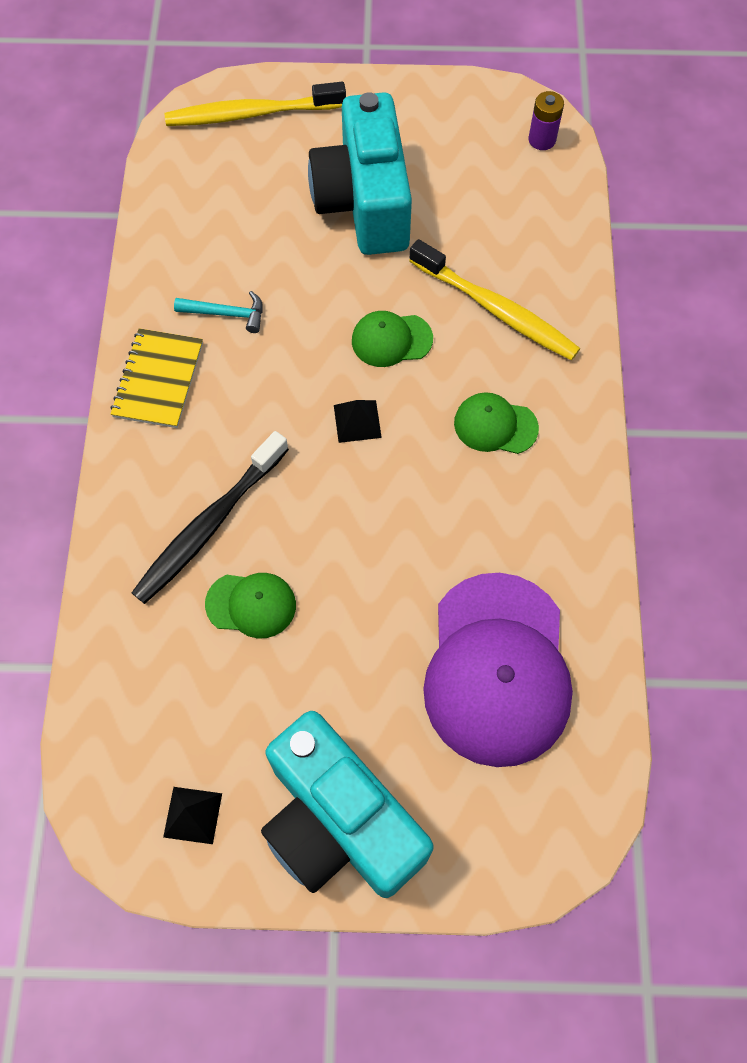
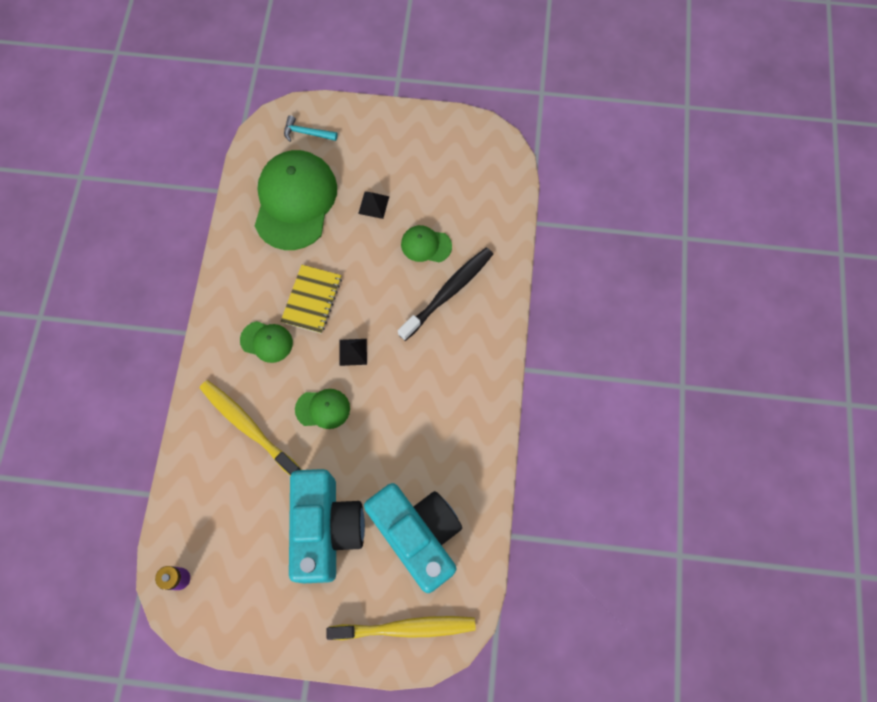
camera: 175 degrees left, 5 degrees up
yellow notebook [111,328,203,428] -> yellow notebook moved to [280,265,342,334]
black pyramid [163,787,222,844] -> black pyramid moved to [358,192,389,219]
turquoise hammer [174,291,263,333] -> turquoise hammer moved to [284,116,337,142]
turquoise camera [261,711,433,898] -> turquoise camera moved to [364,483,462,593]
purple cap [423,573,573,767] -> green cap [255,150,337,250]

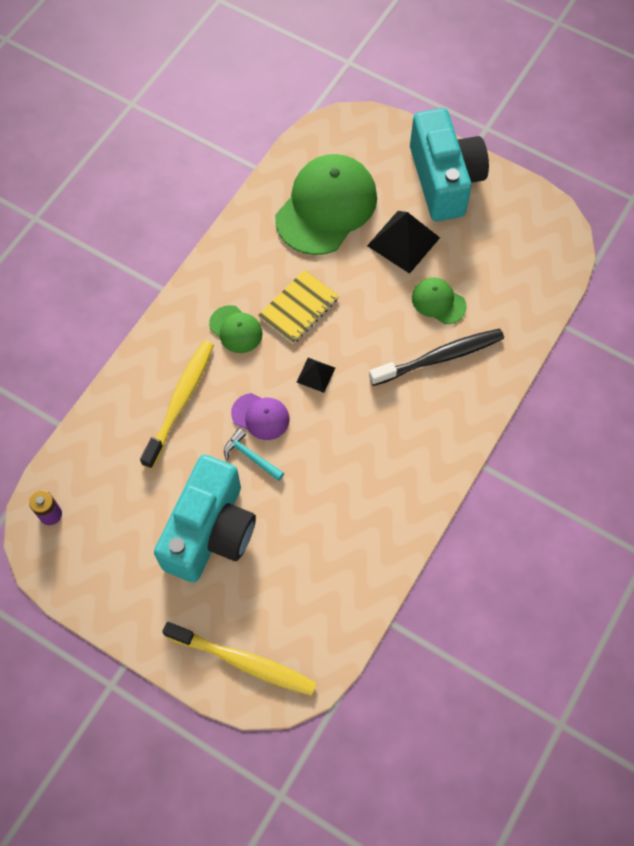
camera: 25 degrees right, 5 degrees down
yellow toothbrush [200,380,301,476] -> yellow toothbrush turned 45 degrees clockwise [140,340,214,469]
turquoise hammer [284,116,337,142] -> turquoise hammer moved to [224,428,284,481]
green cap [295,389,350,429] -> purple cap [231,393,290,440]
black pyramid [358,192,389,219] -> black pyramid [367,211,440,274], size x1.85
turquoise camera [364,483,462,593] -> turquoise camera moved to [410,108,489,221]

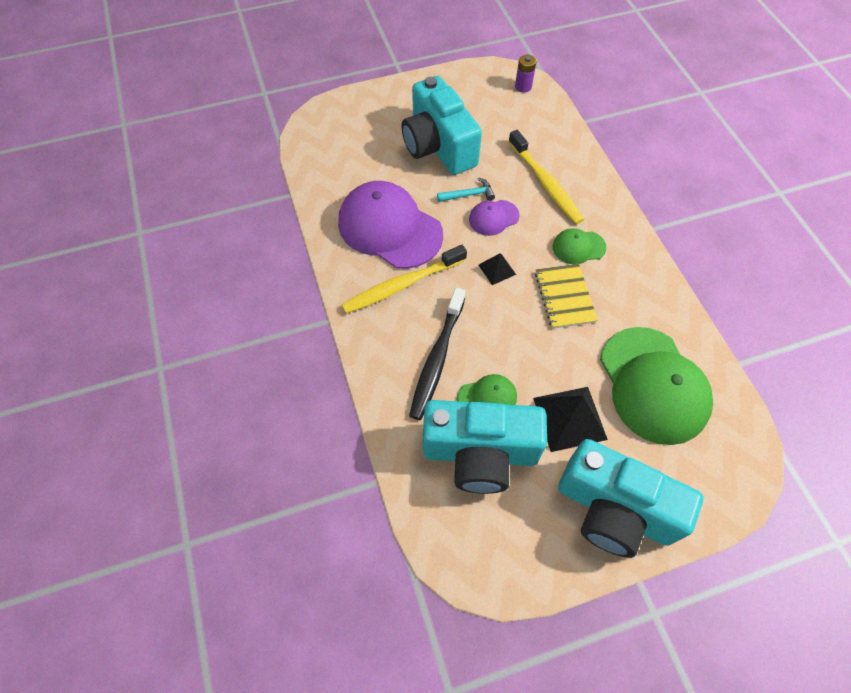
camera: 130 degrees right, 5 degrees down
yellow toothbrush [162,622,317,696] -> yellow toothbrush moved to [342,245,467,314]
none -> purple cap [338,181,443,269]
none -> turquoise camera [423,400,547,494]

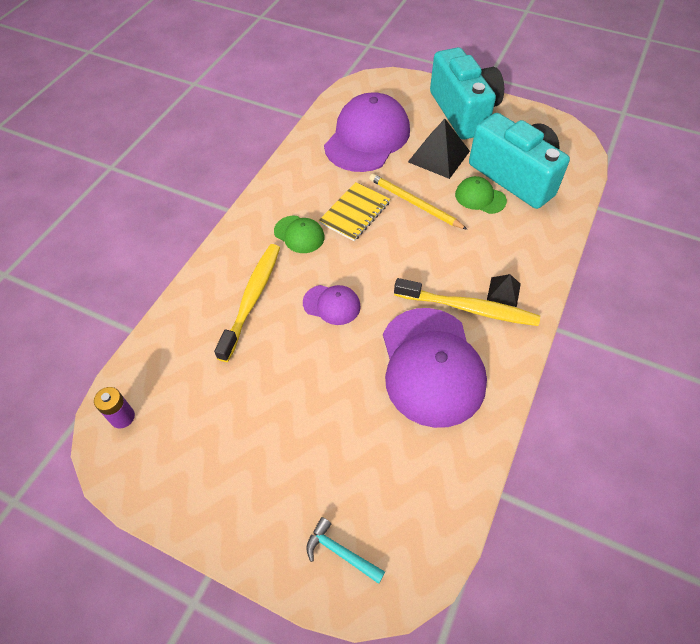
camera: 135 degrees left, 5 degrees down
turquoise camera [401,76,482,175] -> none
black toothbrush [409,288,465,420] -> none
turquoise hammer [437,178,495,202] -> turquoise hammer moved to [306,517,385,584]
black pyramid [479,253,516,285] -> black pyramid moved to [487,274,521,307]
green cap [600,327,713,445] -> purple cap [324,92,410,172]
none -> yellow pencil [369,174,468,230]

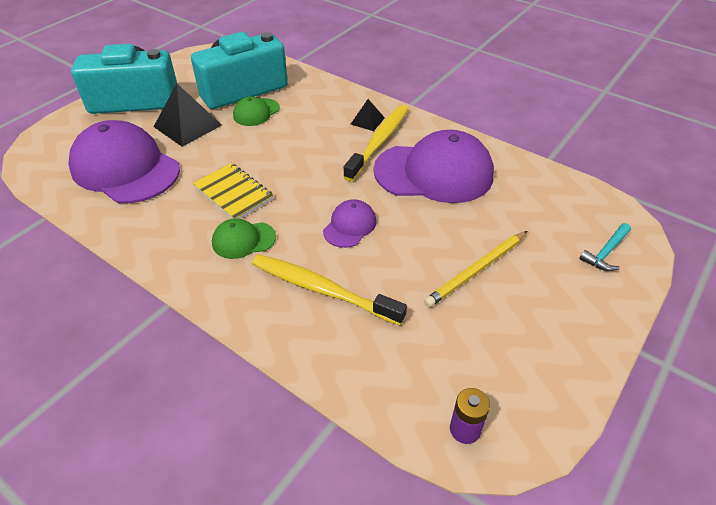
camera: 80 degrees left, 10 degrees down
green cap [274,216,325,253] -> green cap turned 150 degrees counterclockwise [212,218,276,259]
yellow pencil [369,174,468,230] -> yellow pencil moved to [424,231,527,307]

